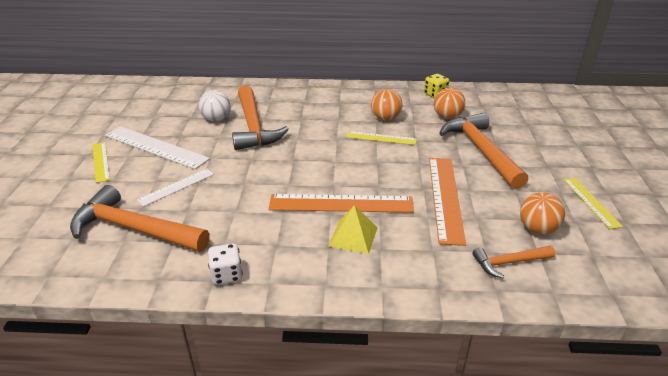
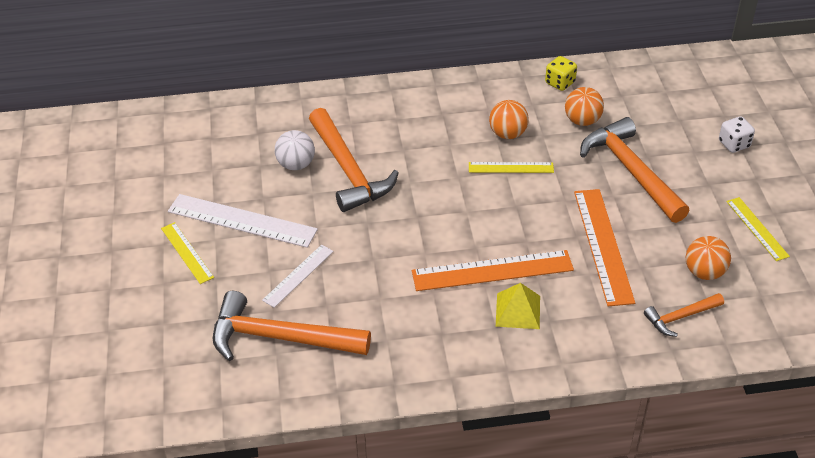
camera: 10 degrees left, 10 degrees up
white dice [208,243,243,285] -> white dice moved to [719,117,755,153]

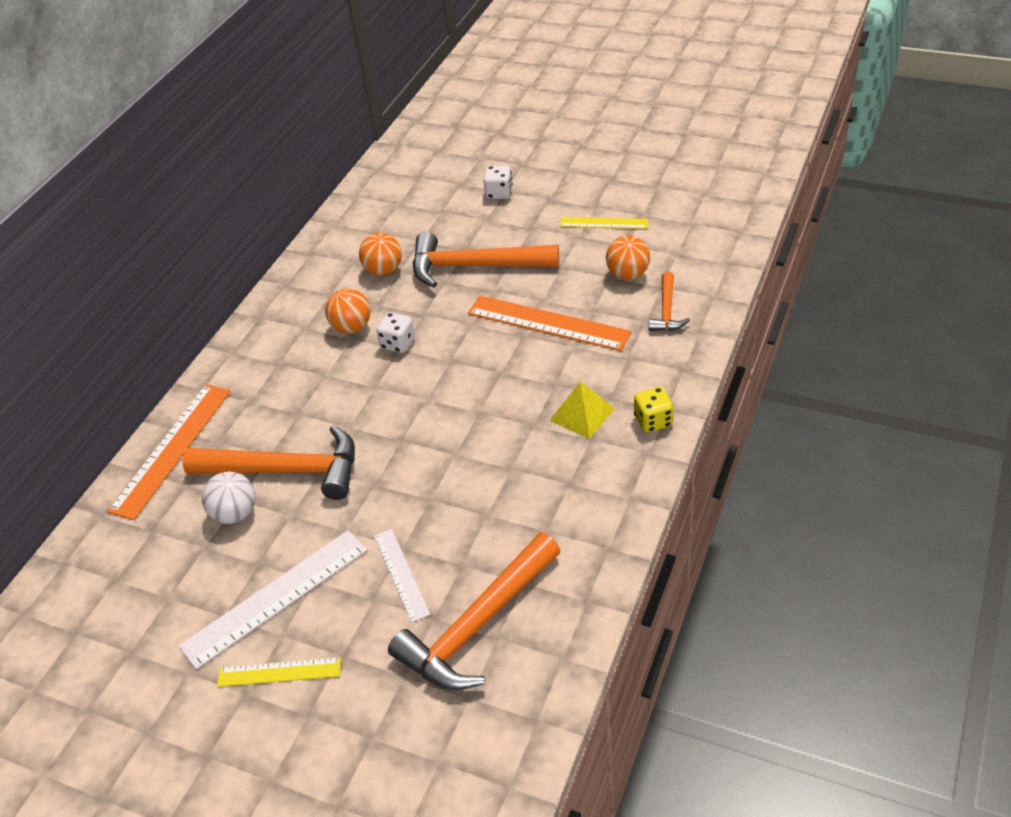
camera: 55 degrees left, 0 degrees up
orange ruler [412,250,574,291] -> orange ruler moved to [107,384,230,520]
yellow ruler [469,162,554,173] -> white dice [376,312,415,353]
yellow dice [545,56,577,91] -> yellow dice moved to [634,387,674,433]

